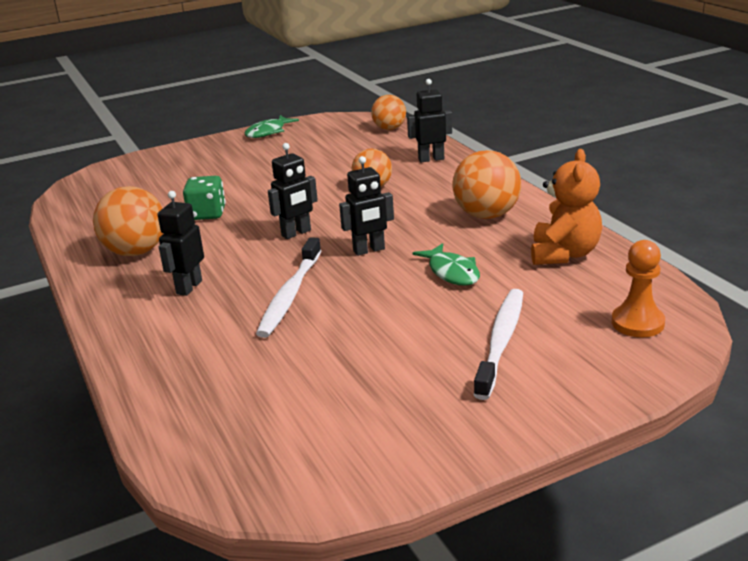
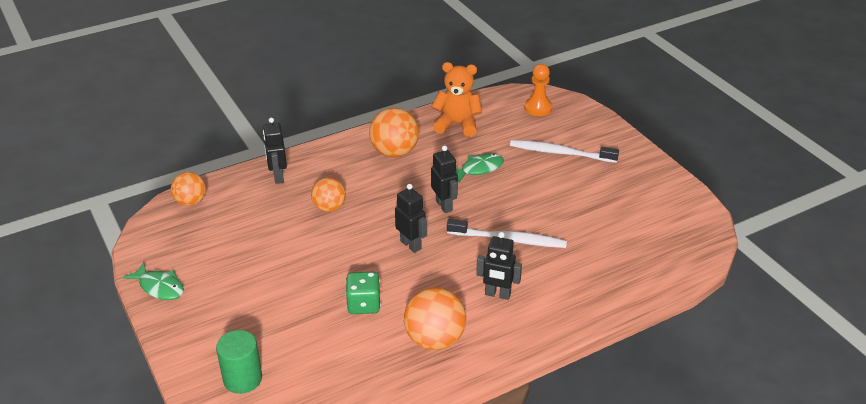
camera: 95 degrees left, 10 degrees up
none -> green cylinder [216,330,262,394]

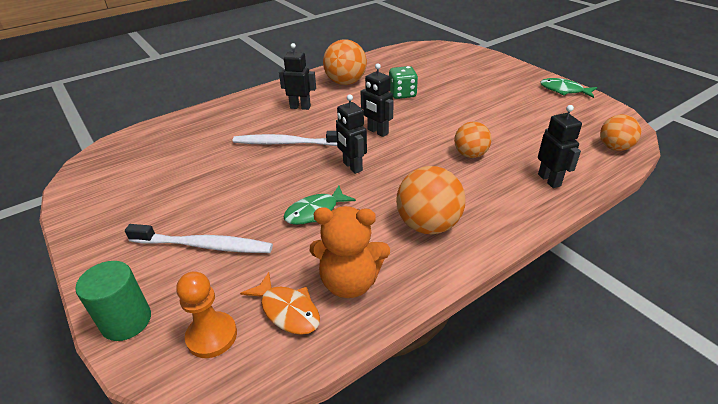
camera: 175 degrees right, 0 degrees up
green cylinder [216,330,262,394] -> green cylinder moved to [75,261,151,341]
none -> orange fish [240,272,320,335]

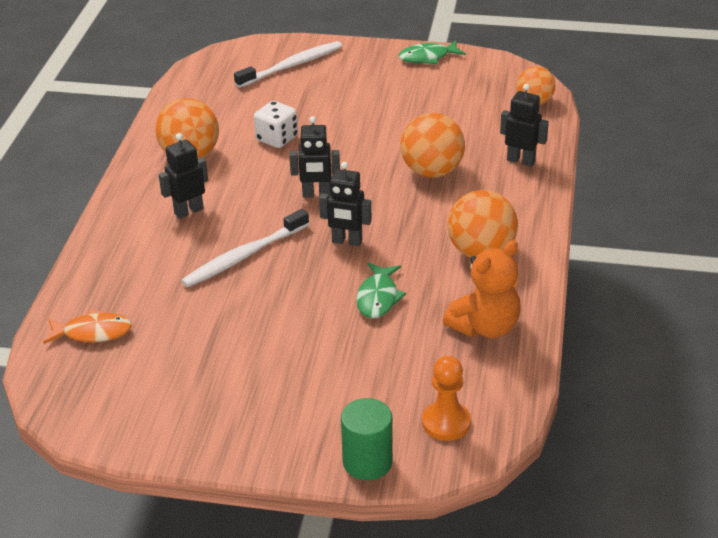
camera: 45 degrees left, 0 degrees up
white toothbrush [125,224,273,253] -> white toothbrush moved to [234,41,342,88]
orange fish [240,272,320,335] -> orange fish moved to [43,309,132,344]
green dice [389,66,418,99] -> white dice [254,101,298,148]
orange ball [454,122,492,158] -> orange ball [401,113,465,178], size x1.54

